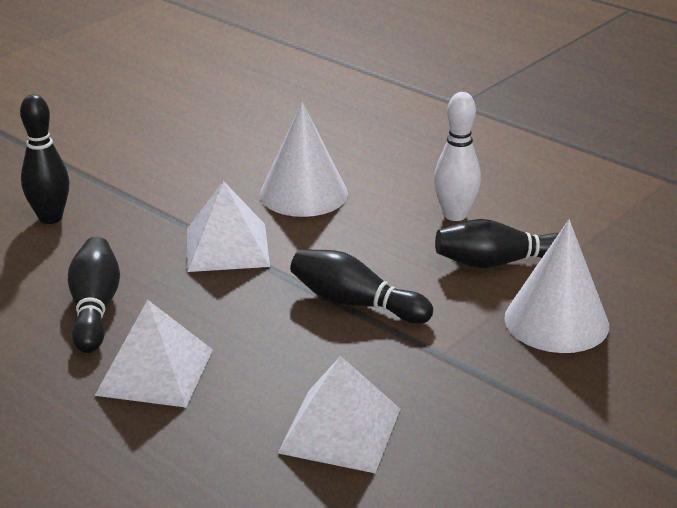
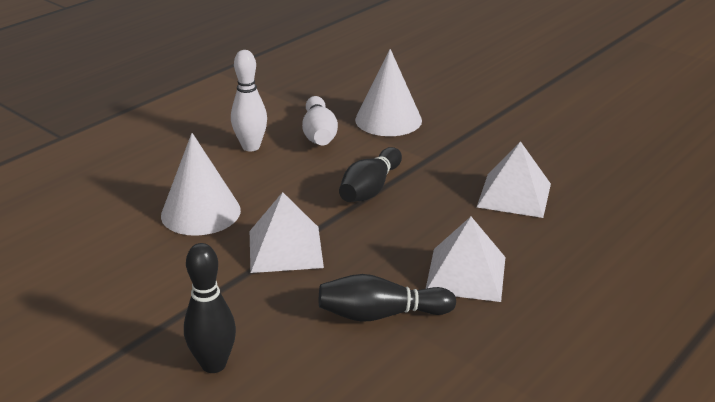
camera: 90 degrees left, 0 degrees up
black bowling pin [435,219,559,268] -> white bowling pin [302,96,338,145]

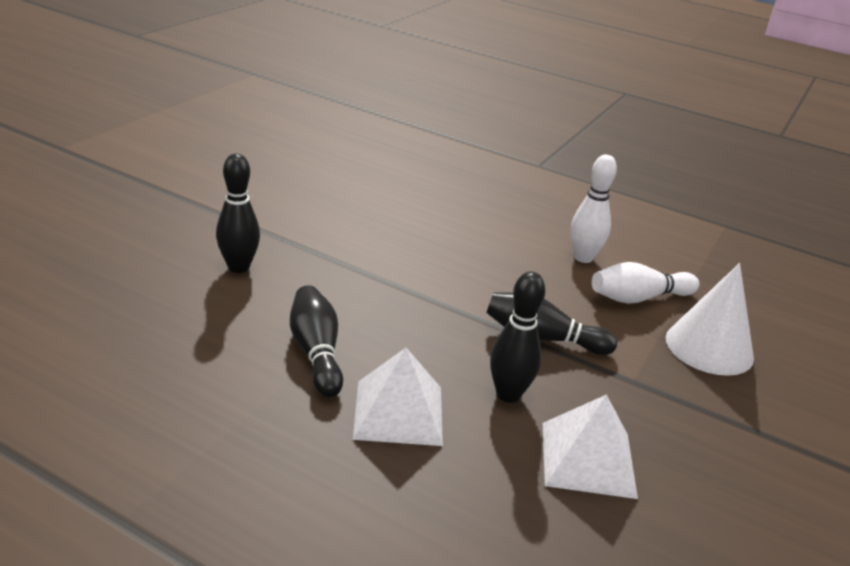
camera: 75 degrees right, 0 degrees up
white cone [161,133,241,236] -> none
white pyramid [250,192,324,273] -> none
none -> black bowling pin [490,271,545,403]

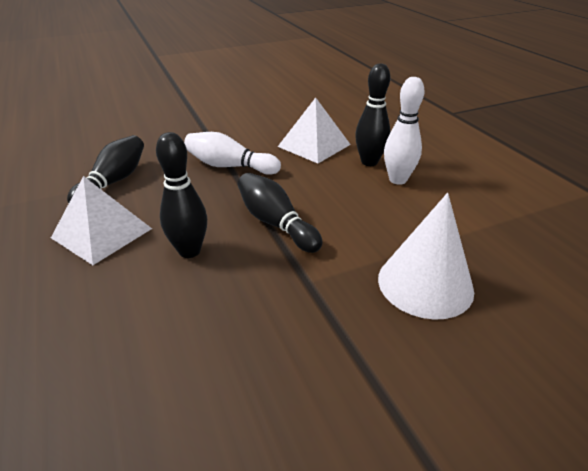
camera: 40 degrees right, 5 degrees up
black bowling pin [216,154,260,273] -> black bowling pin moved to [355,63,390,166]
white pyramid [543,394,638,499] -> white pyramid moved to [278,98,351,163]
white bowling pin [592,262,699,304] -> white bowling pin moved to [184,132,281,175]

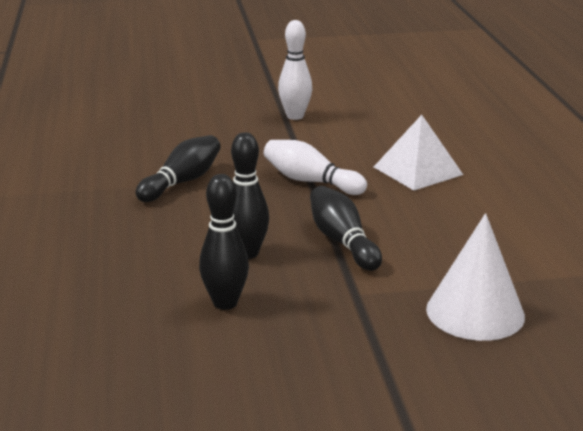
camera: 15 degrees right, 10 degrees down
white pyramid [51,176,152,265] -> none
black bowling pin [355,63,390,166] -> black bowling pin moved to [199,174,249,310]
white bowling pin [384,77,425,185] -> white bowling pin moved to [278,20,312,120]

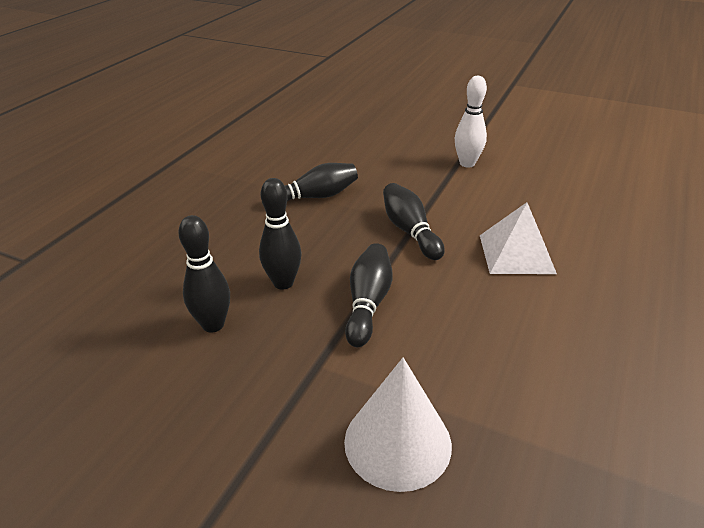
camera: 35 degrees right, 10 degrees up
white bowling pin [264,140,367,195] -> black bowling pin [383,183,445,260]

